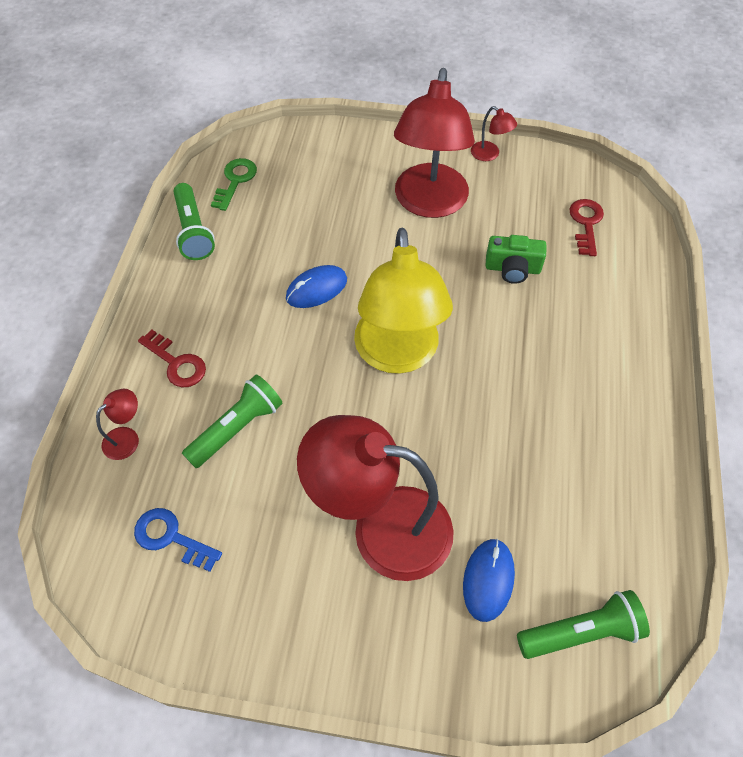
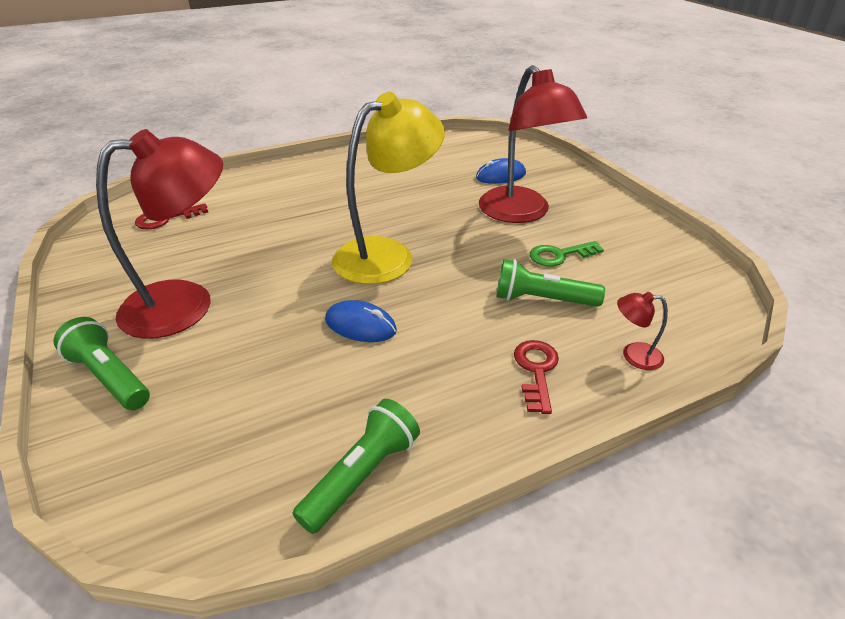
camera: 125 degrees left, 20 degrees down
blue key [134,508,222,572] -> none
green key [211,158,257,211] -> green key moved to [530,241,604,267]
red lamp [471,106,517,161] -> none
green camera [486,235,546,284] -> none
green flashlight [517,590,650,659] -> green flashlight moved to [54,317,150,410]

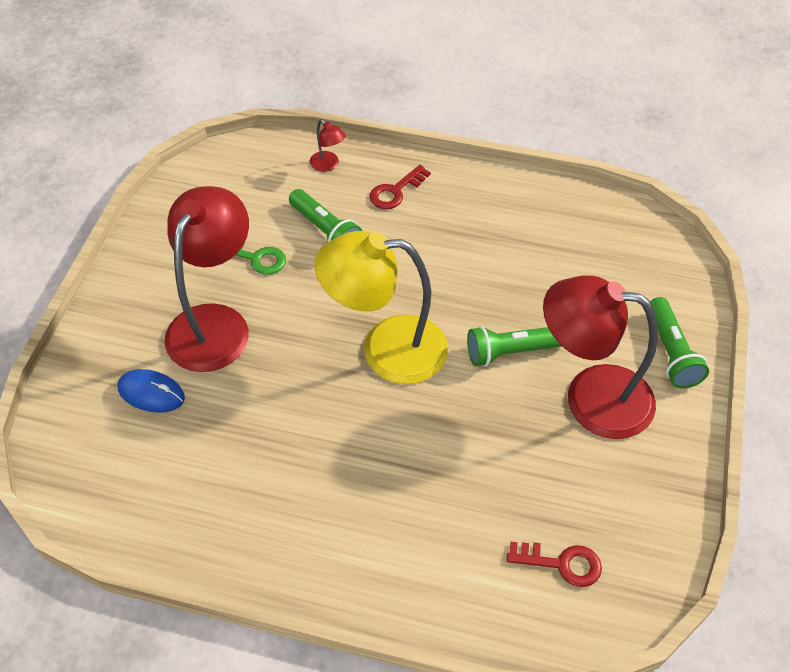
camera: 140 degrees left, 15 degrees up
green flashlight [293,399,420,534] -> green flashlight moved to [467,326,563,367]
blue mouse [325,300,397,342] -> none

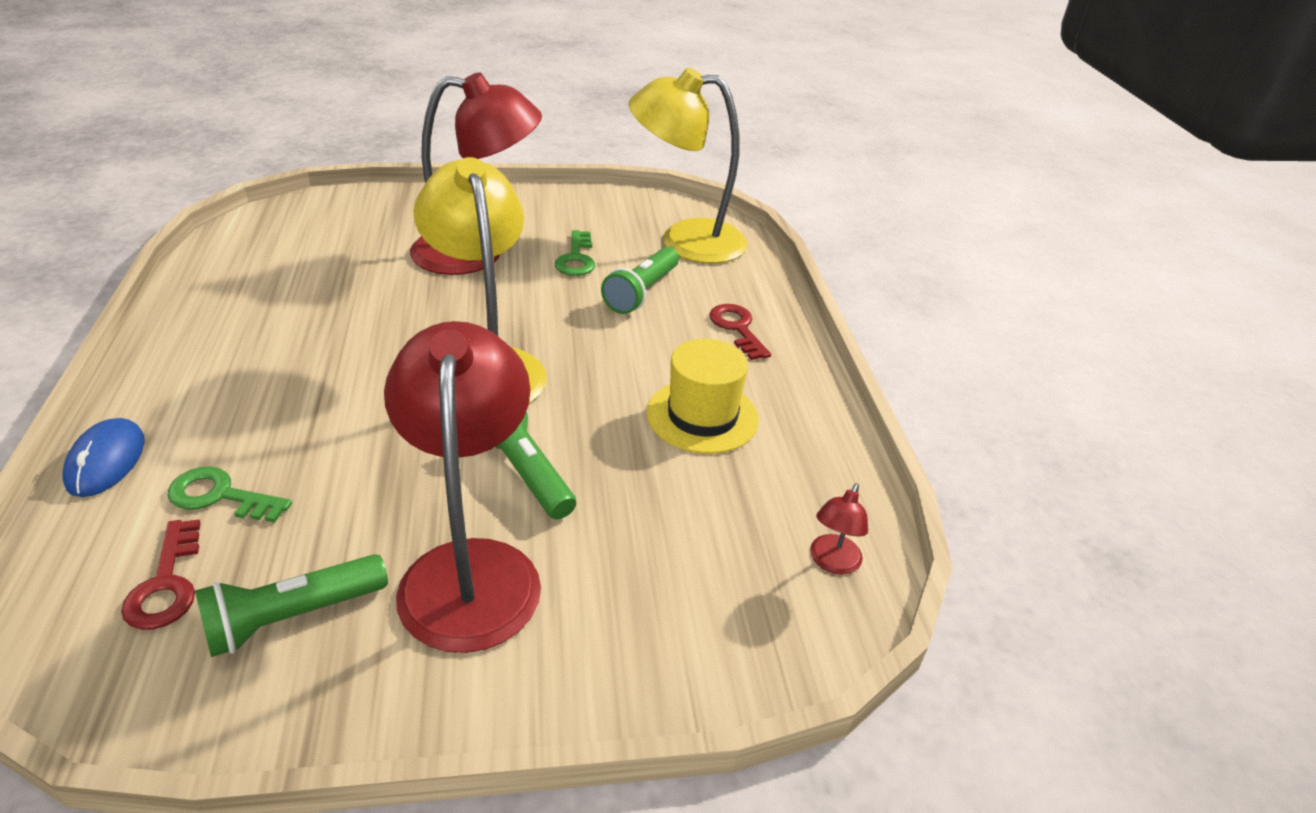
camera: 65 degrees right, 15 degrees down
blue mouse [117,369,185,413] -> blue mouse moved to [62,418,145,497]
red lamp [310,119,346,172] -> red lamp moved to [810,483,868,575]
red key [370,165,431,209] -> red key turned 45 degrees clockwise [709,304,771,360]
green flashlight [650,297,709,388] -> green flashlight moved to [195,554,388,657]
none -> green key [167,467,292,523]
none -> yellow lamp [628,68,748,264]
none -> yellow hat [647,339,759,454]

